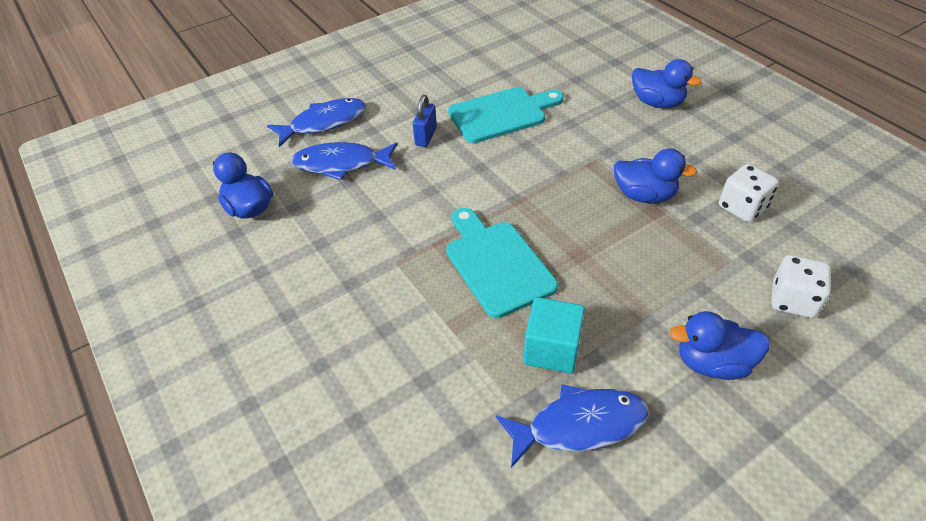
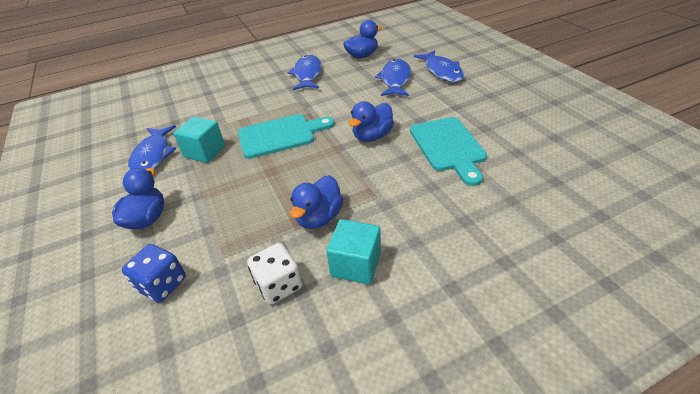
camera: 100 degrees right, 5 degrees down
blue padlock [413,95,437,147] -> none
blue duck [632,59,702,108] -> blue duck moved to [348,101,394,142]
white dice [771,255,831,318] -> blue dice [122,244,186,303]
none -> blue fish [288,55,322,90]
none -> turquoise cube [326,219,381,285]

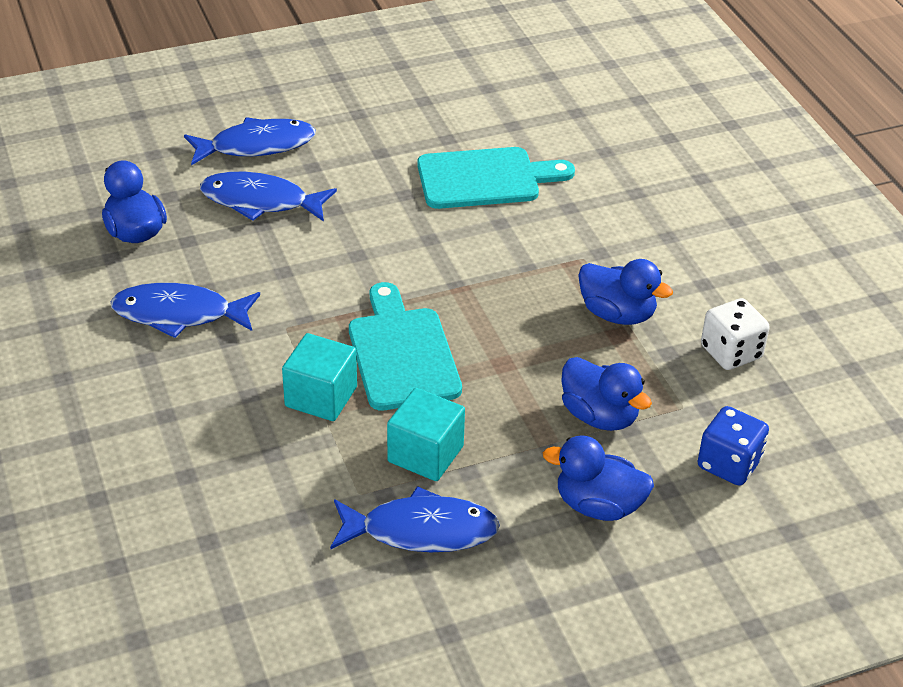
camera: 90 degrees left, 0 degrees up
turquoise cube [326,219,381,285] -> turquoise cube moved to [282,333,357,421]
blue duck [348,101,394,142] -> blue duck moved to [561,357,652,431]

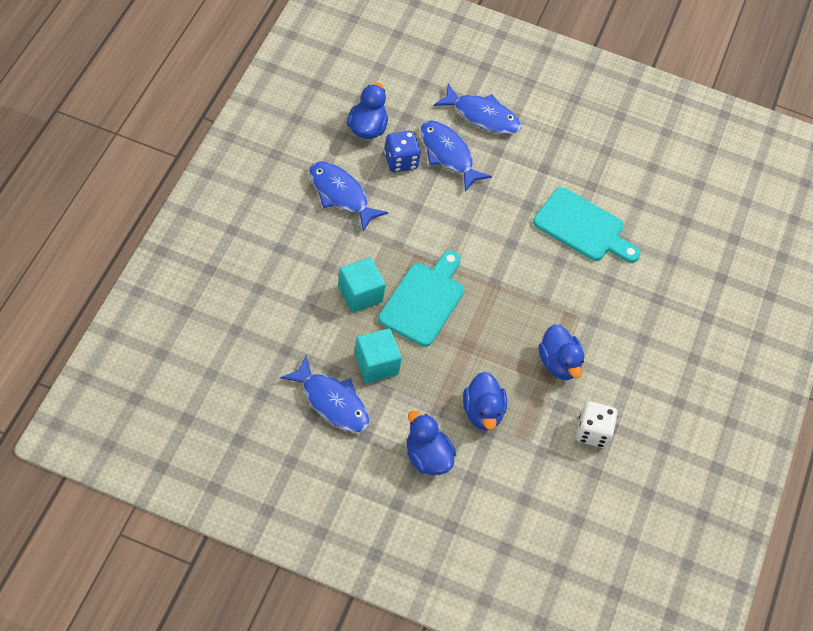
camera: 35 degrees right, 15 degrees up
blue dice [698,406,769,486] -> blue dice moved to [384,131,421,172]

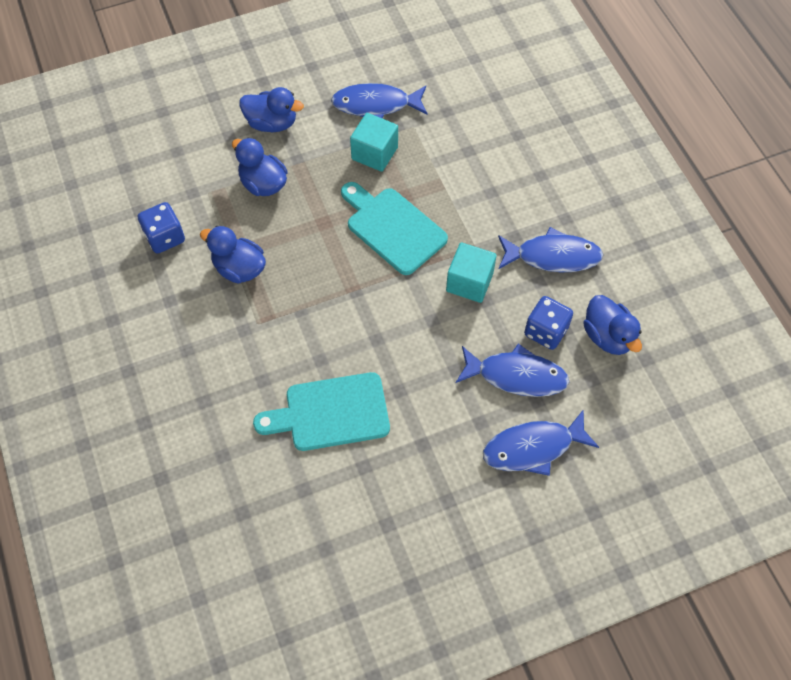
camera: 145 degrees right, 5 degrees up
turquoise cube [338,258,386,313] -> turquoise cube moved to [446,242,497,303]
turquoise cutting board [378,250,464,347] -> turquoise cutting board turned 150 degrees clockwise [341,182,448,275]
white dice [576,401,618,448] -> blue dice [138,202,185,254]

